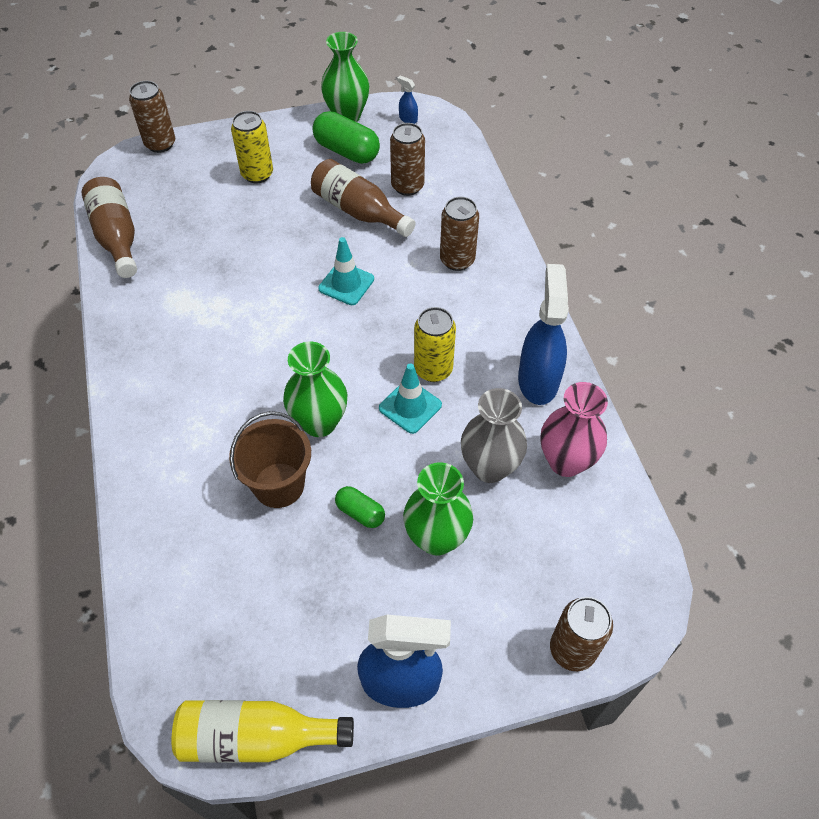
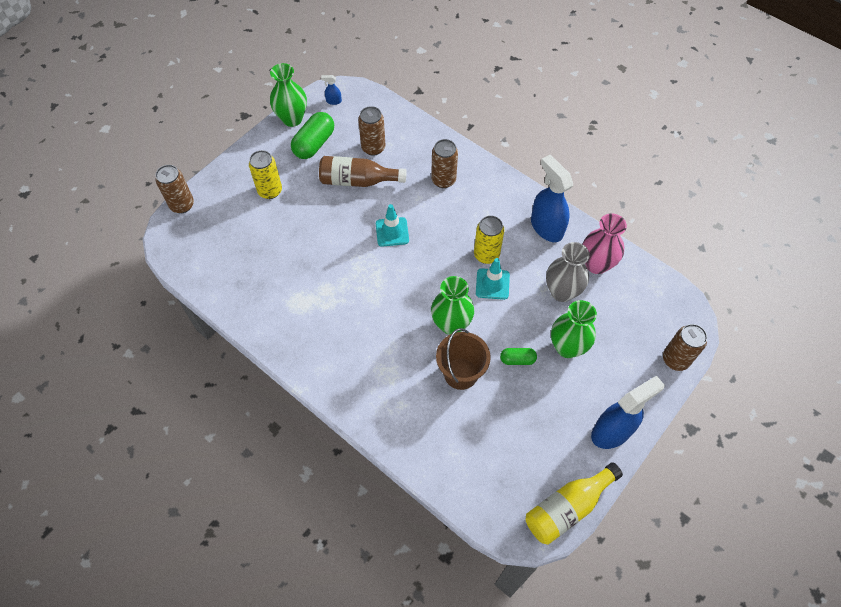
camera: 35 degrees left, 5 degrees up
brown bottle [82,177,137,278] -> none
green capsule [313,111,380,164] -> green capsule turned 60 degrees counterclockwise [291,112,334,159]

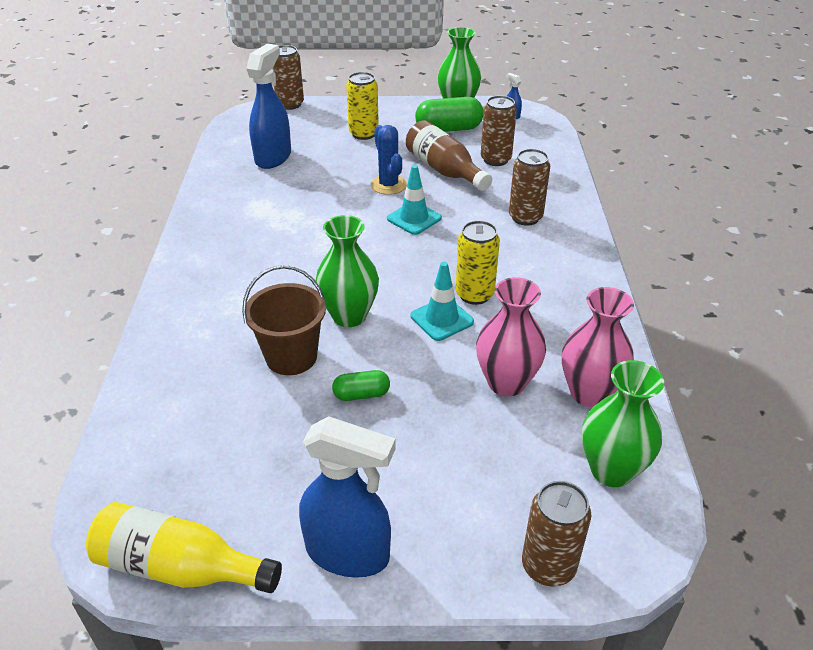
camera: 50 degrees right, 20 degrees down
green capsule [500,348,537,365] -> green capsule turned 60 degrees counterclockwise [332,370,390,401]
blue spray bottle [531,155,573,242] -> blue spray bottle moved to [246,44,291,169]
grey vase [546,242,590,302] -> pink vase [476,277,546,396]
green vase [551,300,597,358] -> green vase moved to [582,360,664,487]
none -> blue cactus [371,125,407,195]

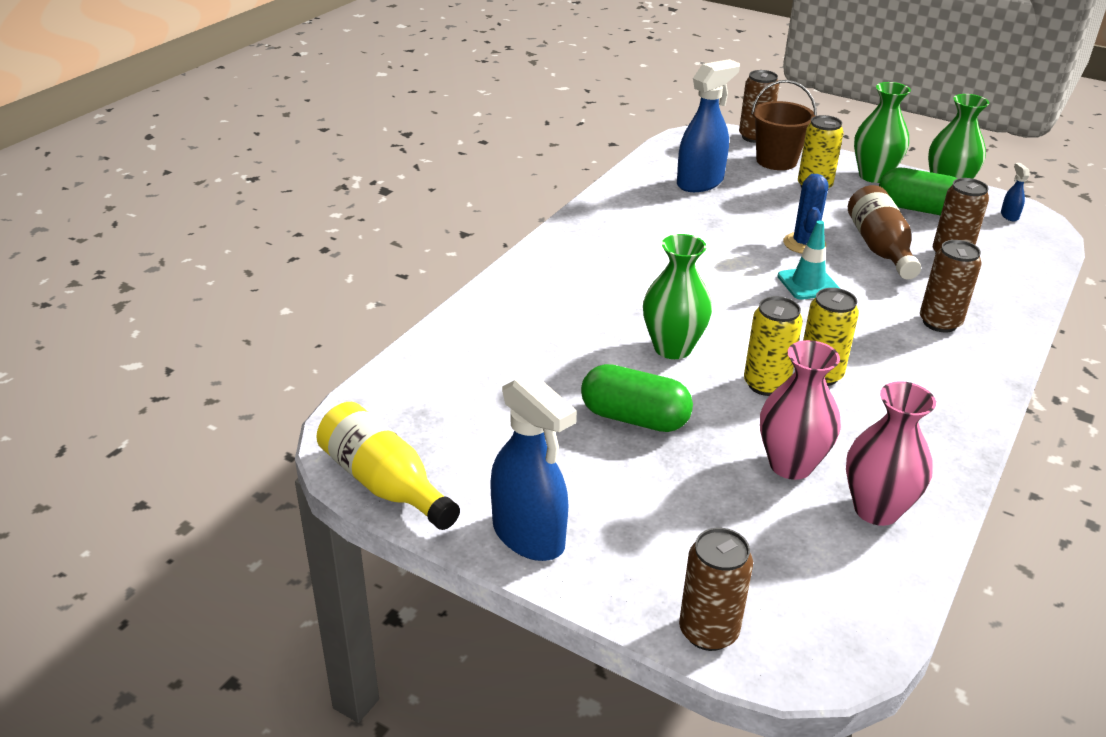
camera: 30 degrees right, 5 degrees down
brown bucket [242,265,326,375] -> brown bucket moved to [751,80,817,170]
green capsule [332,370,390,401] -> green capsule [581,364,693,432], size x1.81
turquoise traffic cone [410,262,474,341] -> yellow can [744,296,803,396]
green vase [582,360,664,487] -> green vase moved to [854,82,911,183]

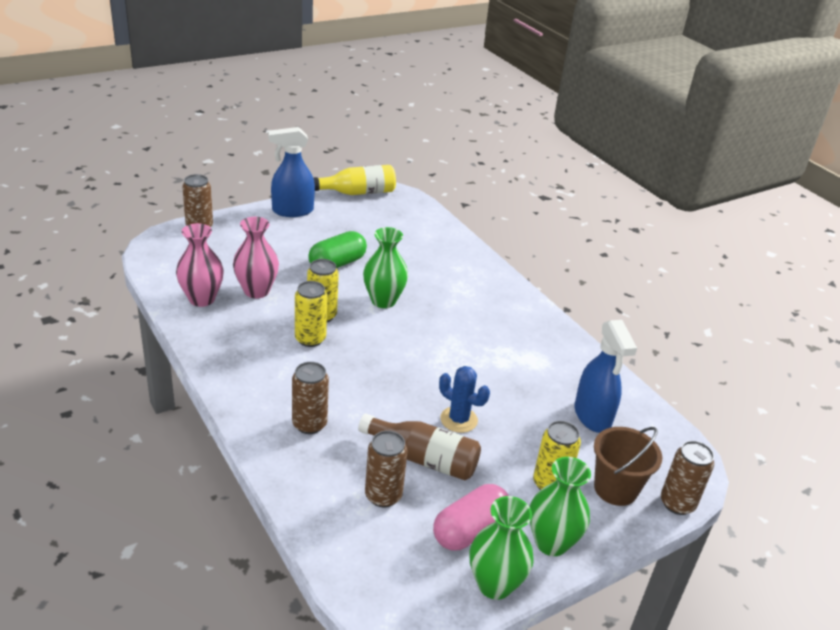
camera: 115 degrees right, 0 degrees up
turquoise traffic cone [777,220,840,300] -> none
green capsule [879,168,958,216] -> pink capsule [433,484,509,550]
blue spray bottle [1001,163,1030,221] -> none

